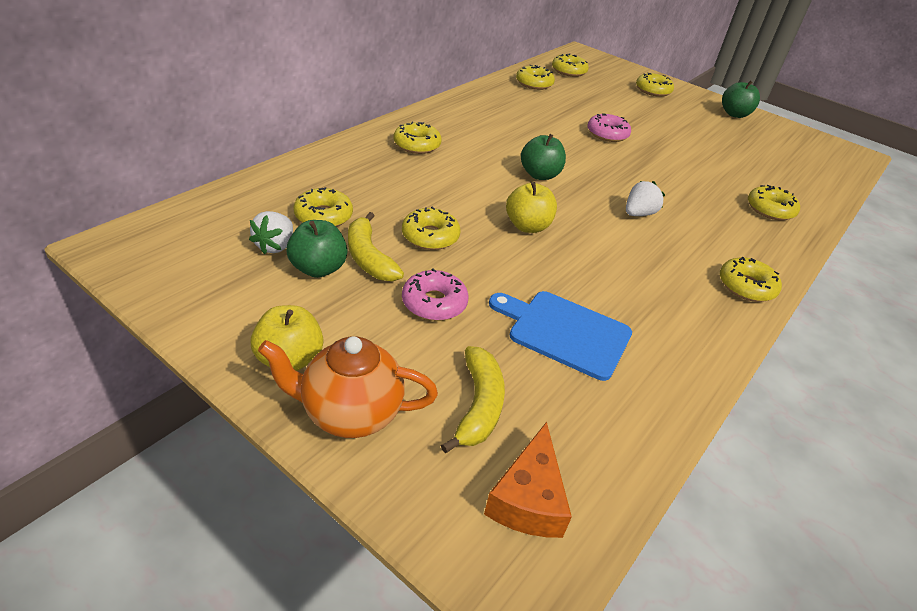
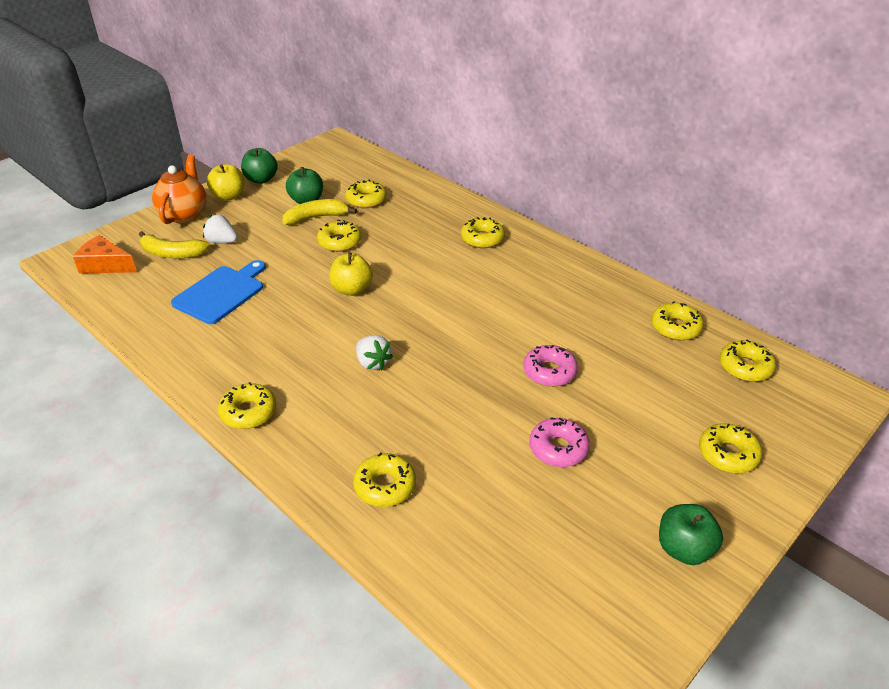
camera: 100 degrees right, 0 degrees up
white strawberry [249,211,293,254] -> white strawberry moved to [203,214,238,244]
pink donut [402,269,469,321] -> pink donut moved to [529,417,590,467]
green apple [521,134,566,180] -> green apple moved to [241,148,278,184]

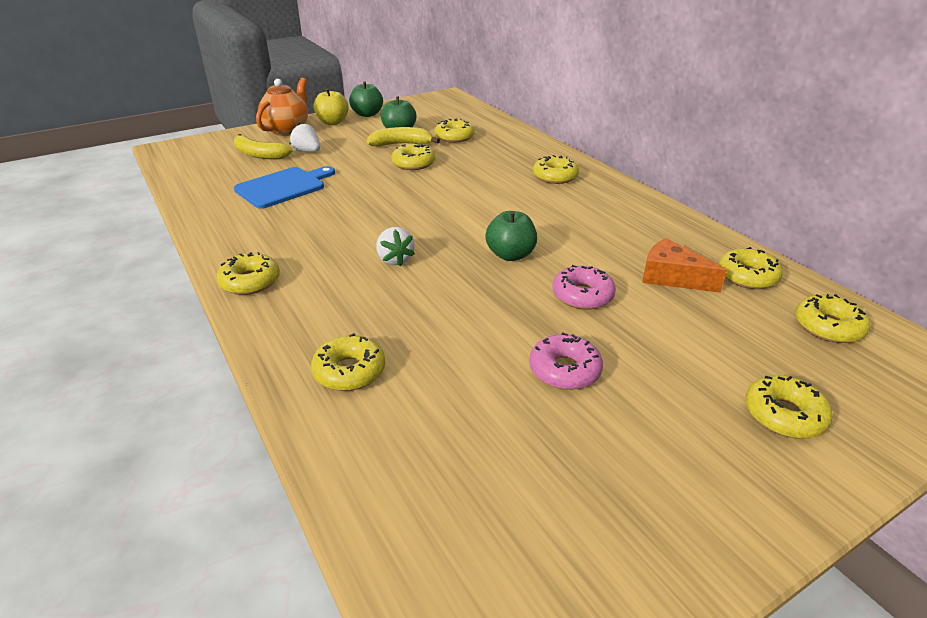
camera: 15 degrees right, 5 degrees down
orange cheese [73,235,137,273] -> orange cheese moved to [642,238,727,293]
yellow apple [329,253,373,296] -> none
green apple [659,504,723,565] -> green apple moved to [485,211,537,261]

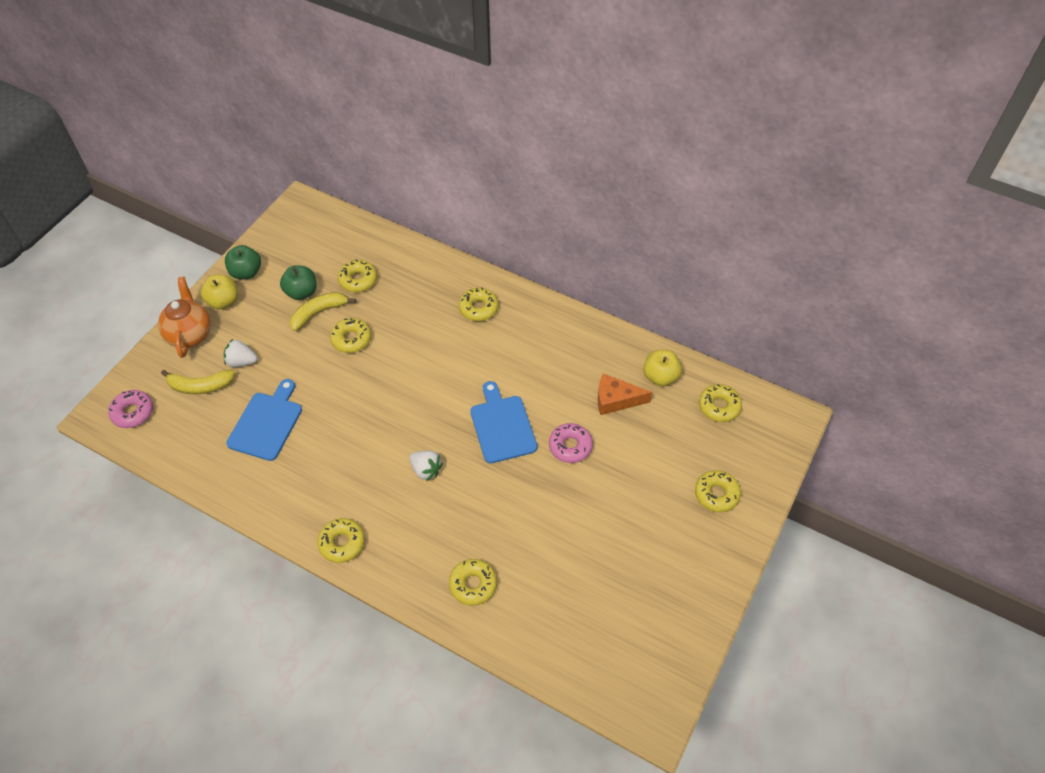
camera: 30 degrees left, 20 degrees up
green apple [485,211,537,261] -> blue cutting board [470,381,537,463]
pink donut [529,333,603,390] -> pink donut moved to [108,390,153,428]
yellow donut [719,247,783,289] -> yellow apple [643,350,682,387]

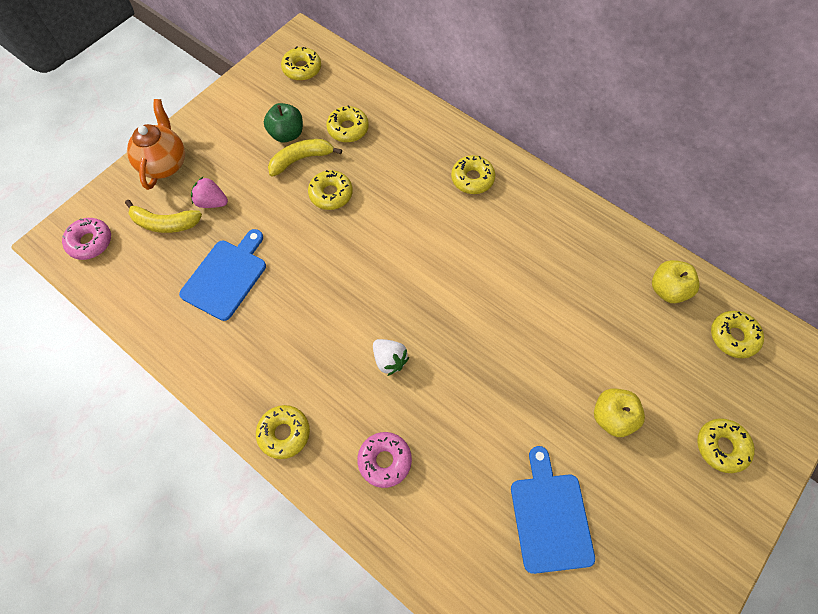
camera: 10 degrees right, 10 degrees up
yellow apple [201,275,238,310] -> yellow apple moved to [594,388,645,437]
white strawberry [224,339,257,367] -> pink strawberry [191,177,228,208]
green apple [225,245,261,279] -> none
yellow donut [449,559,497,606] -> yellow donut moved to [281,46,321,81]
blue cutting board [470,381,537,463] -> blue cutting board moved to [511,446,595,574]
pink donut [549,423,593,463] -> pink donut moved to [357,432,412,488]
orange cheese [598,373,652,415] -> none

